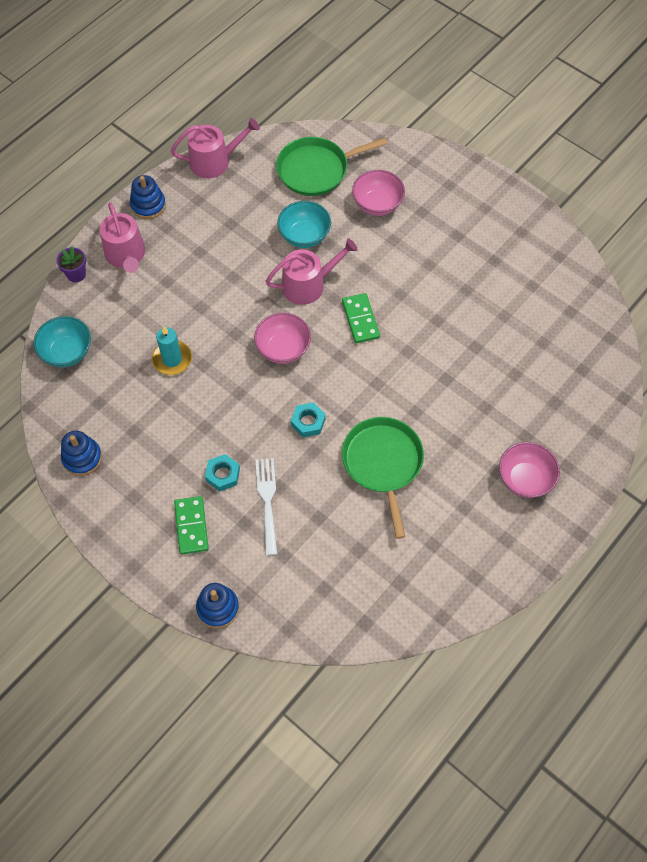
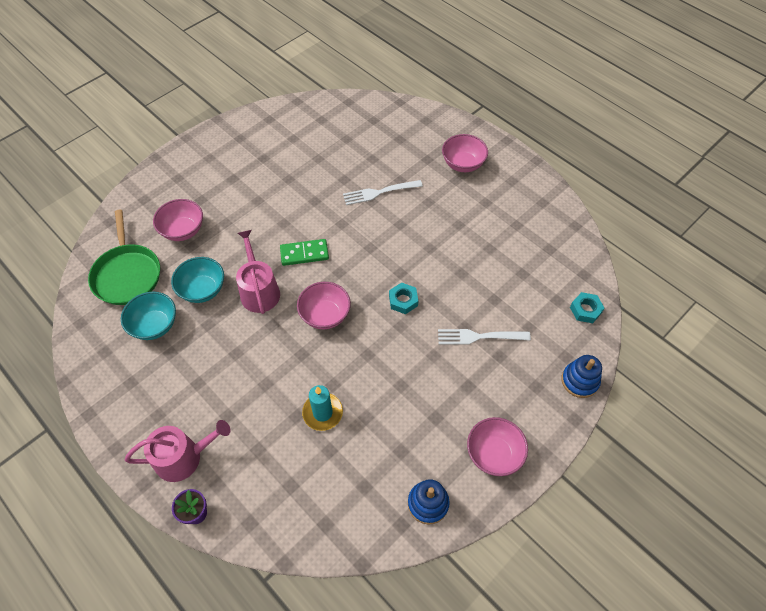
camera: 85 degrees left, 5 degrees down
turquoise bowl [33,316,91,367] -> turquoise bowl moved to [121,292,176,340]
blue stacking toy [130,175,166,219] -> none
pink watering can [171,118,260,178] -> none
green domino [174,496,209,554] -> none
turquoise nut [205,454,240,491] -> turquoise nut moved to [570,292,604,323]
green pan [342,417,424,539] -> none
none -> white fork [343,180,423,205]
none -> pink bowl [467,417,528,476]

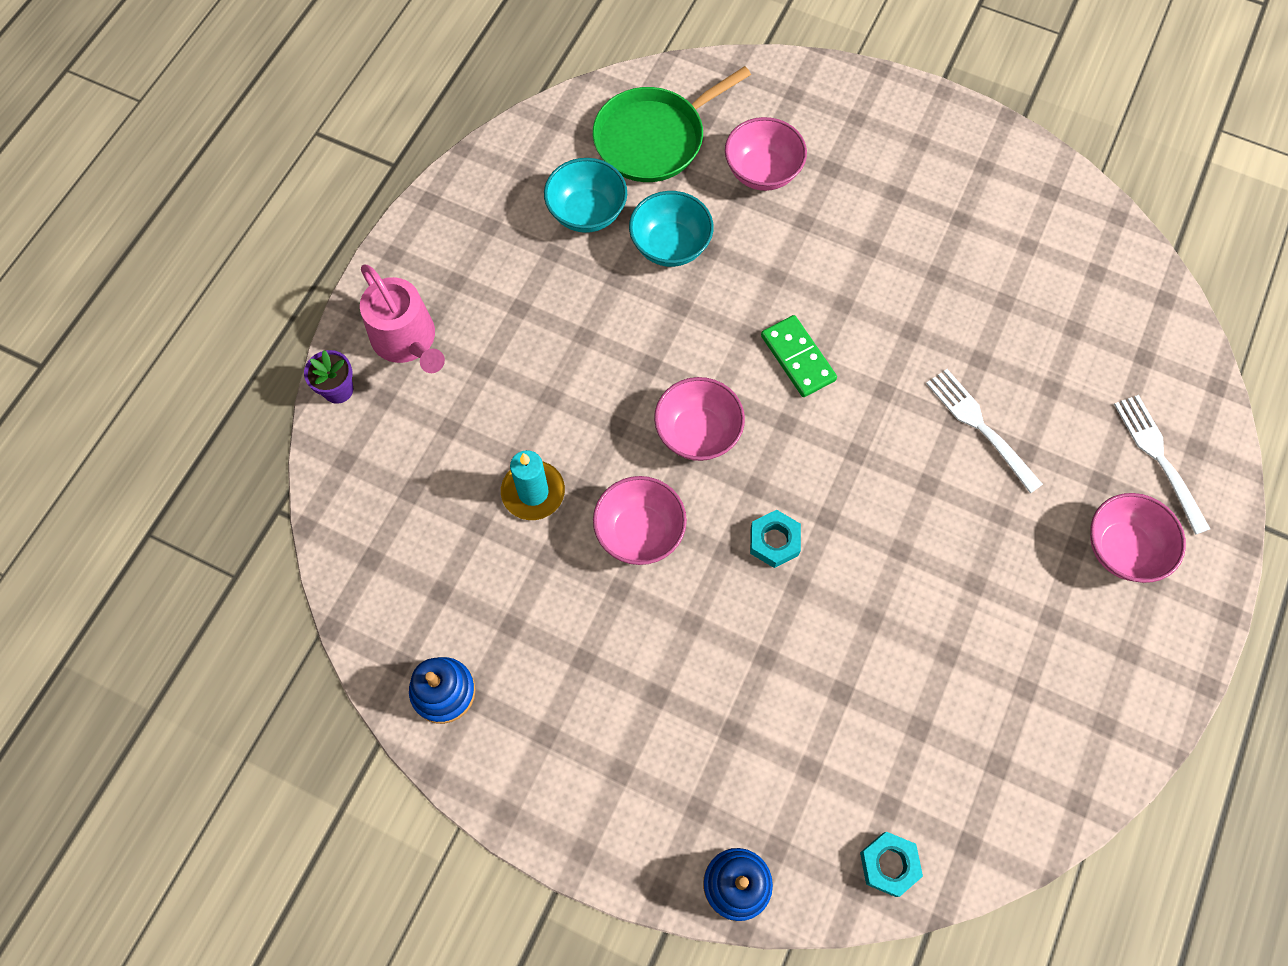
camera: 70 degrees right, 10 degrees up
pink watering can [236,230,280,314] -> none
white fork [438,329,531,345] -> white fork moved to [1114,395,1210,535]
pink bowl [467,417,528,476] -> pink bowl moved to [593,476,687,565]

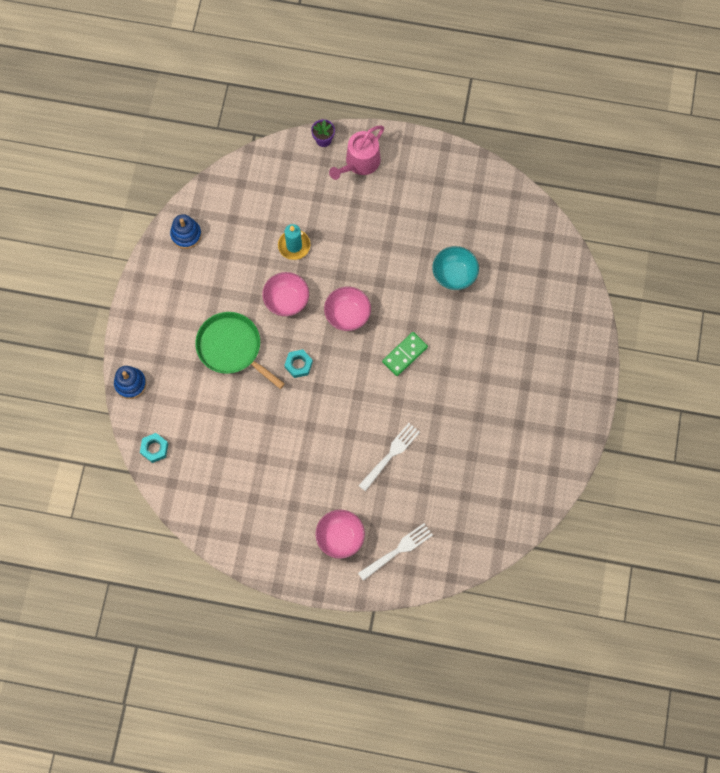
camera: 75 degrees right, 5 degrees up
turquoise bowl [544,158,627,233] -> none
green pan [593,66,751,182] -> green pan moved to [195,312,285,389]
pink bowl [725,117,807,191] -> none

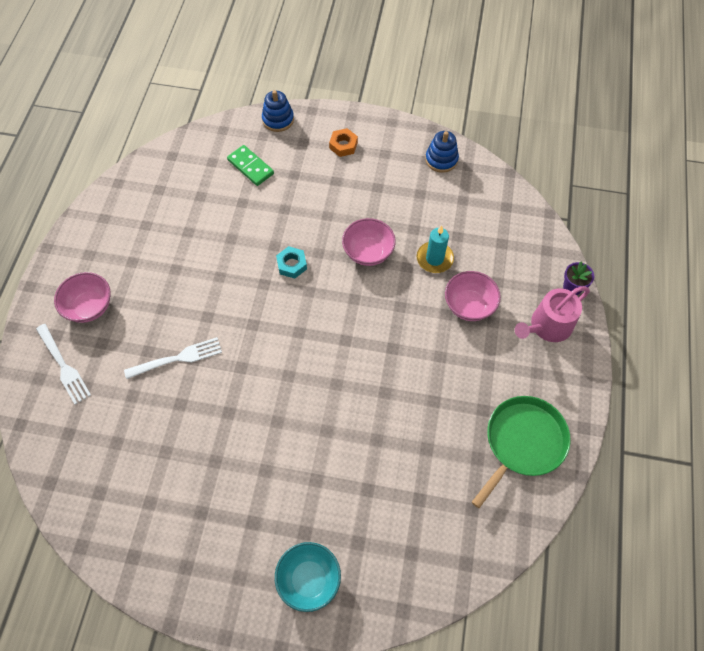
camera: 90 degrees right, 10 degrees down
turquoise nut [140,433,168,463] -> none
green pan [195,312,285,389] -> green pan moved to [472,396,571,508]
pink bowl [324,287,371,331] -> pink bowl moved to [445,271,501,321]
pink watering can [329,125,384,180] -> pink watering can turned 75 degrees counterclockwise [515,286,590,342]
white fork [358,423,420,491] -> white fork turned 60 degrees counterclockwise [124,337,222,379]
green domino [382,332,428,376] -> green domino moved to [227,145,274,186]
turquoise bowl [432,246,479,290] -> turquoise bowl moved to [275,542,341,612]
none -> orange nut [329,128,358,157]

